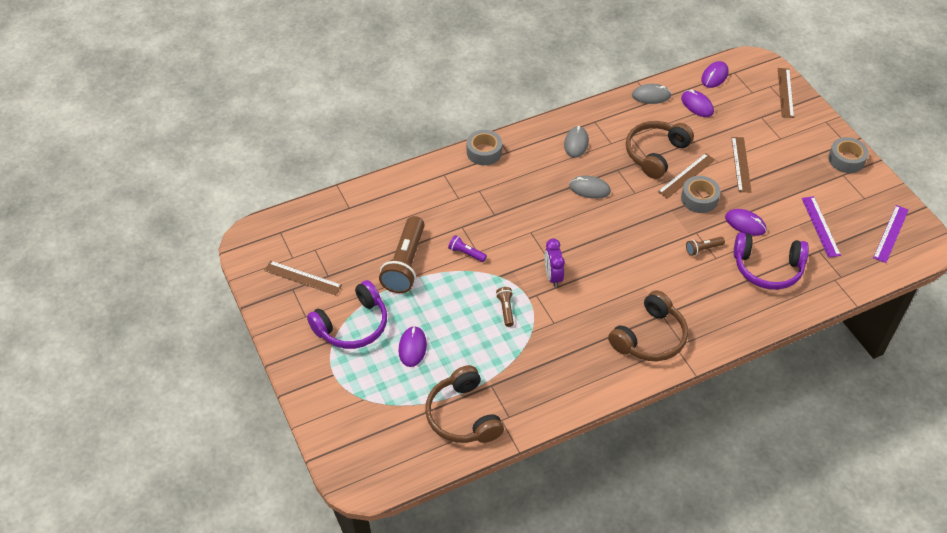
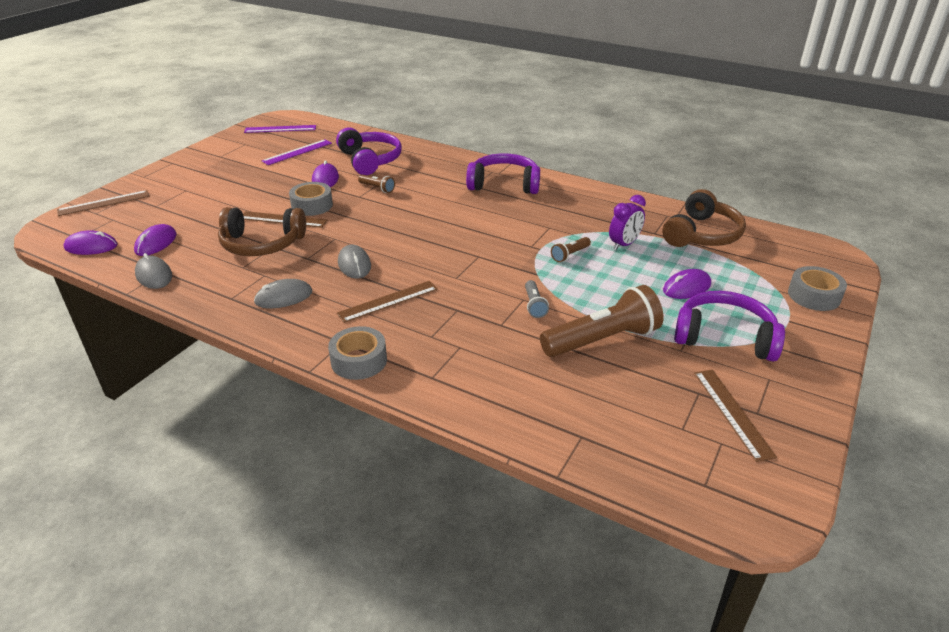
camera: 125 degrees left, 15 degrees down
purple flashlight [448,235,487,262] -> grey flashlight [525,280,549,318]
purple clock [545,238,565,287] -> purple clock moved to [609,195,646,250]
brown headphones [608,290,688,361] -> purple headphones [466,154,540,194]
brown ruler [731,137,752,192] -> brown ruler moved to [337,281,438,323]
grey tape [828,137,869,173] -> grey tape moved to [788,266,847,311]

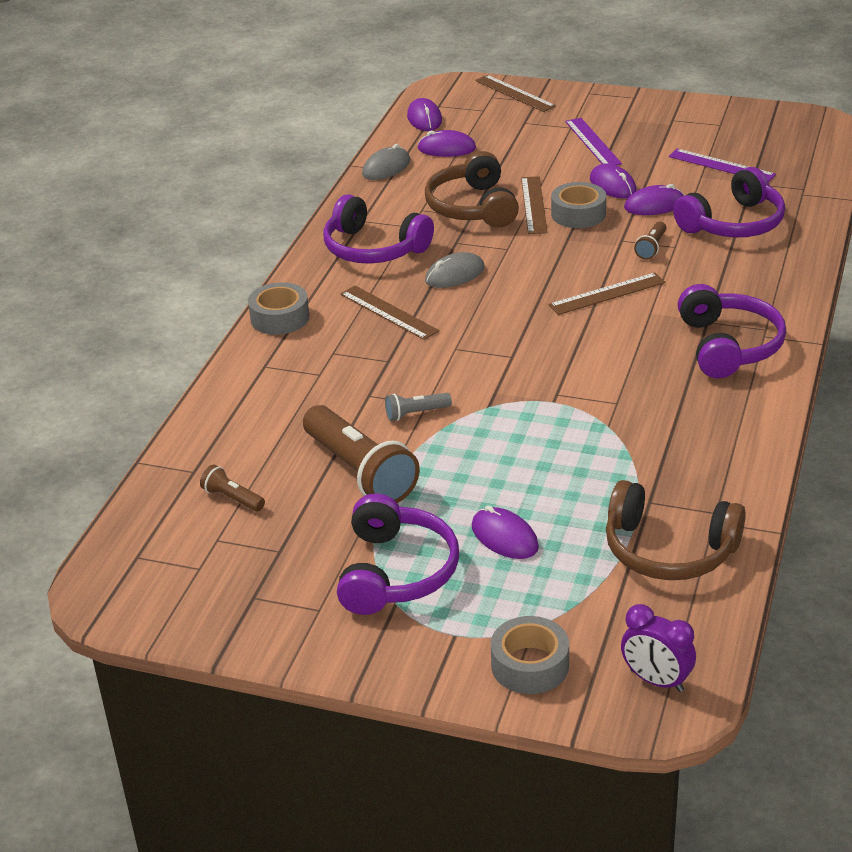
camera: 80 degrees right, 0 degrees up
purple ruler [244,125,316,133] -> purple ruler moved to [565,118,622,165]
grey mouse [254,279,312,308] -> purple headphones [323,194,434,264]
brown flashlight [551,237,591,262] -> brown flashlight moved to [200,465,265,511]
purple clock [609,195,646,250] -> purple clock moved to [621,604,696,692]
brown ruler [694,370,777,462] -> brown ruler moved to [549,273,665,315]
none -> purple mouse [590,164,637,198]

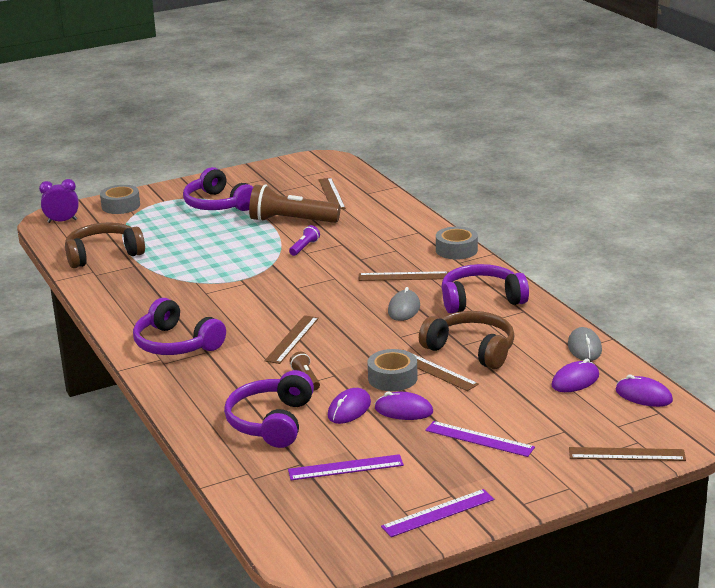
camera: 135 degrees right, 10 degrees down
brown flashlight [200,465,265,511] -> brown ruler [318,178,346,209]
grey flashlight [385,393,452,421] -> purple flashlight [289,225,320,256]
purple mouse [472,505,539,559] -> none
none -> purple ruler [381,489,494,537]

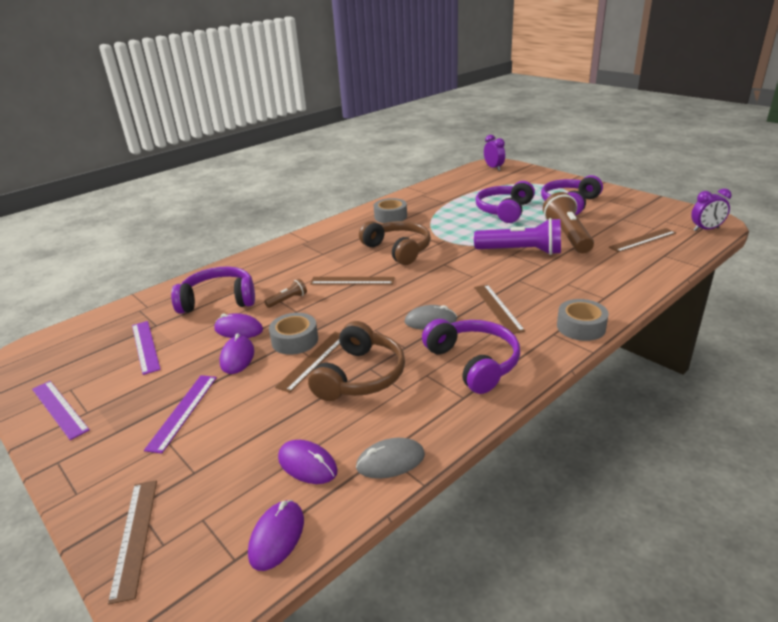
camera: 75 degrees right, 5 degrees up
brown headphones [65,222,145,268] -> brown headphones moved to [359,221,431,265]
grey tape [100,185,140,214] -> grey tape moved to [374,198,407,223]
purple headphones [133,298,226,355] -> purple headphones moved to [475,181,535,223]
purple flashlight [289,225,320,256] -> purple flashlight [474,218,561,255], size x2.21
none -> purple clock [691,189,732,231]

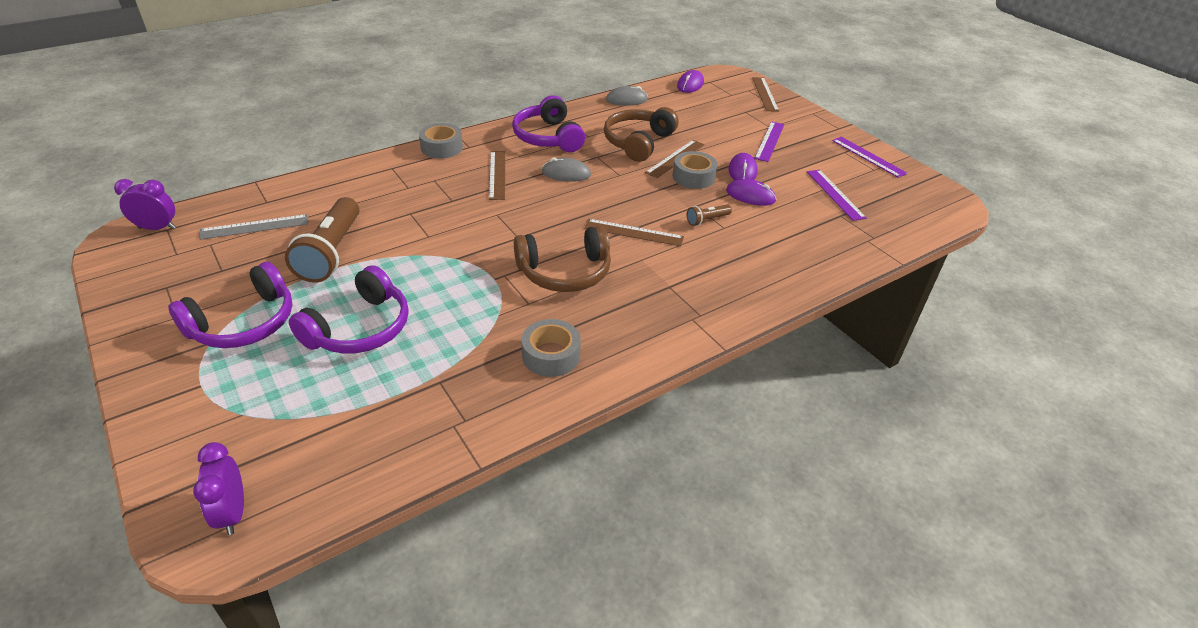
camera: 175 degrees left, 10 degrees up
purple headphones [171,266,255,314] -> none
purple mouse [278,440,338,484] -> none
brown headphones [359,221,431,265] -> brown headphones turned 75 degrees counterclockwise [514,226,611,292]
purple flashlight [474,218,561,255] -> none
brown ruler [609,228,676,252] -> grey ruler [199,214,308,240]

